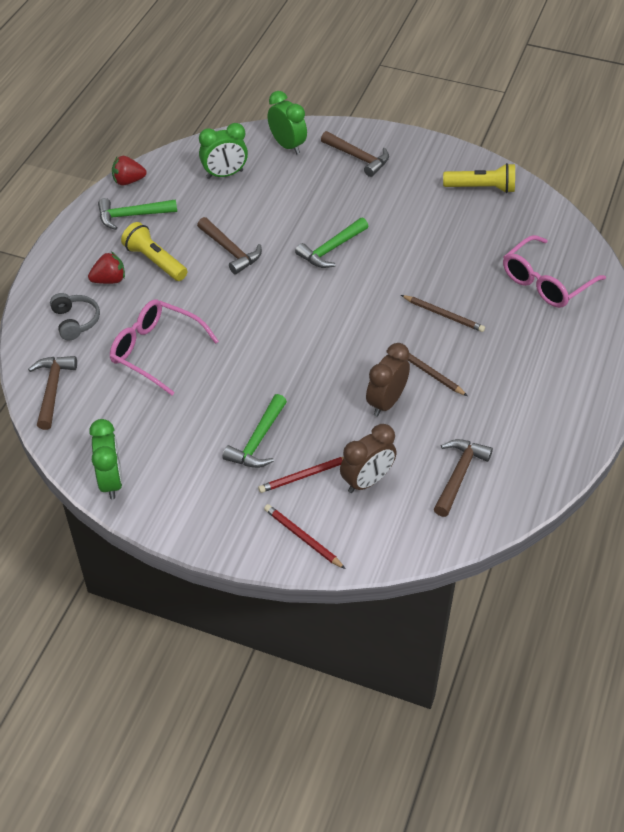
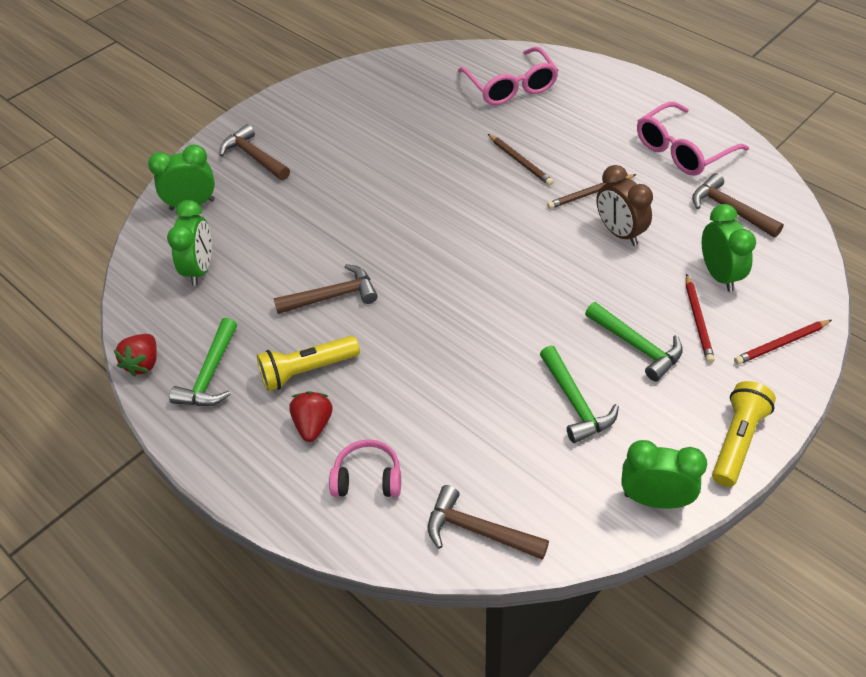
camera: 65 degrees left, 0 degrees up
grey headphones [50,293,100,340] -> pink headphones [329,439,401,497]
pink glasses [110,300,219,395] -> pink glasses moved to [637,102,749,176]
green hammer [295,218,368,268] -> green hammer moved to [540,346,619,443]
brown hammer [321,131,389,177] -> brown hammer turned 105 degrees counterclockwise [220,124,290,180]
brown clock [340,424,396,493] -> green clock [702,204,756,292]
brown pencil [401,295,485,332] -> brown pencil turned 90 degrees clockwise [488,134,554,186]
yellow flashlight [443,163,515,193] -> yellow flashlight moved to [712,381,776,487]

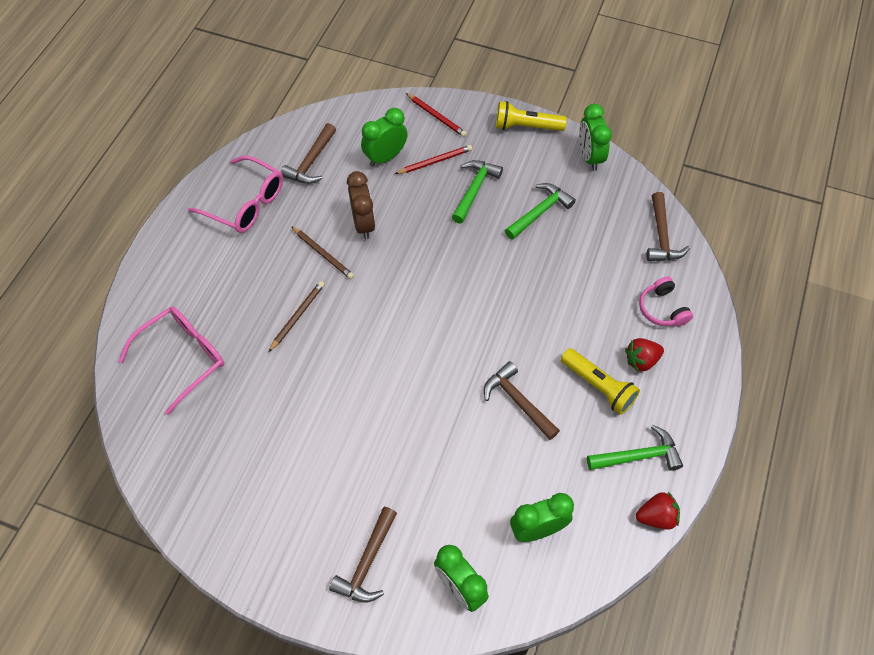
camera: 115 degrees left, 10 degrees up
brown clock [596,165,653,246] -> brown clock turned 45 degrees counterclockwise [347,171,375,239]

